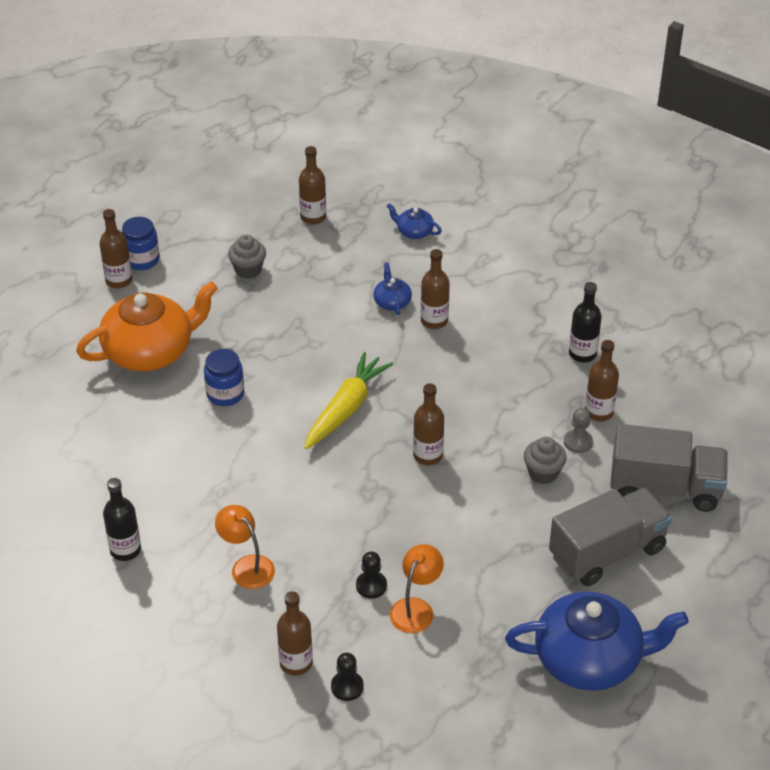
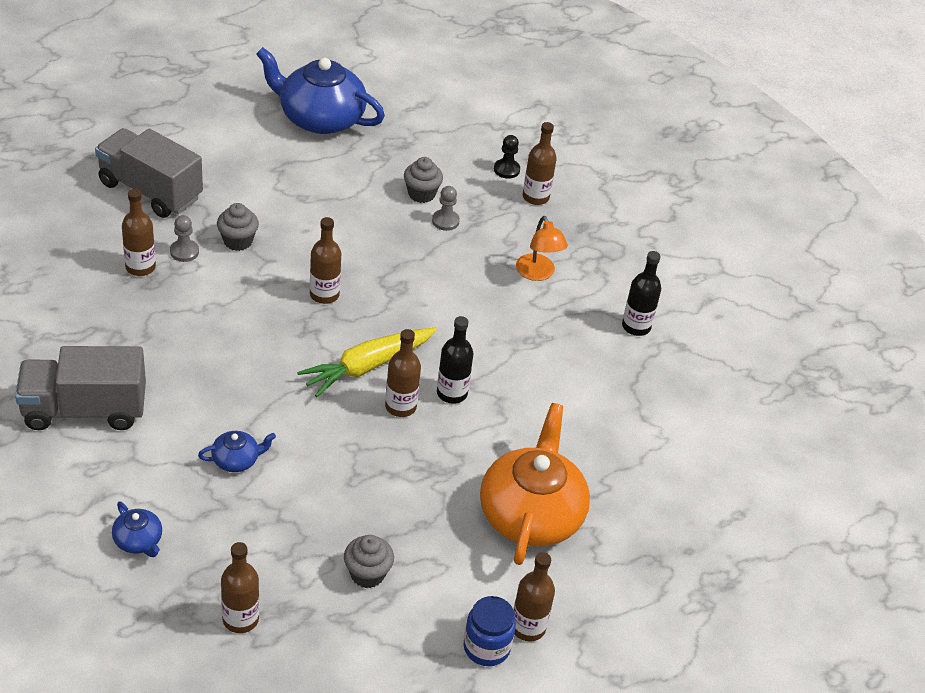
camera: 160 degrees left, 0 degrees up
orange teapot [76,281,218,372] -> orange teapot turned 105 degrees clockwise [480,403,590,565]
blue jar [204,349,244,406] -> none
black pawn [356,551,387,599] -> grey pawn [432,186,460,231]
blue teapot [373,263,412,315] -> blue teapot turned 120 degrees counterclockwise [198,431,276,472]
orange lamp [389,544,444,633] -> grey cupcake [404,157,443,203]
brown bottle [421,249,450,329] -> brown bottle moved to [385,329,421,417]
grey truck [549,488,672,586] -> grey truck moved to [15,346,146,430]
black bottle [569,282,602,363] -> black bottle moved to [437,316,474,404]

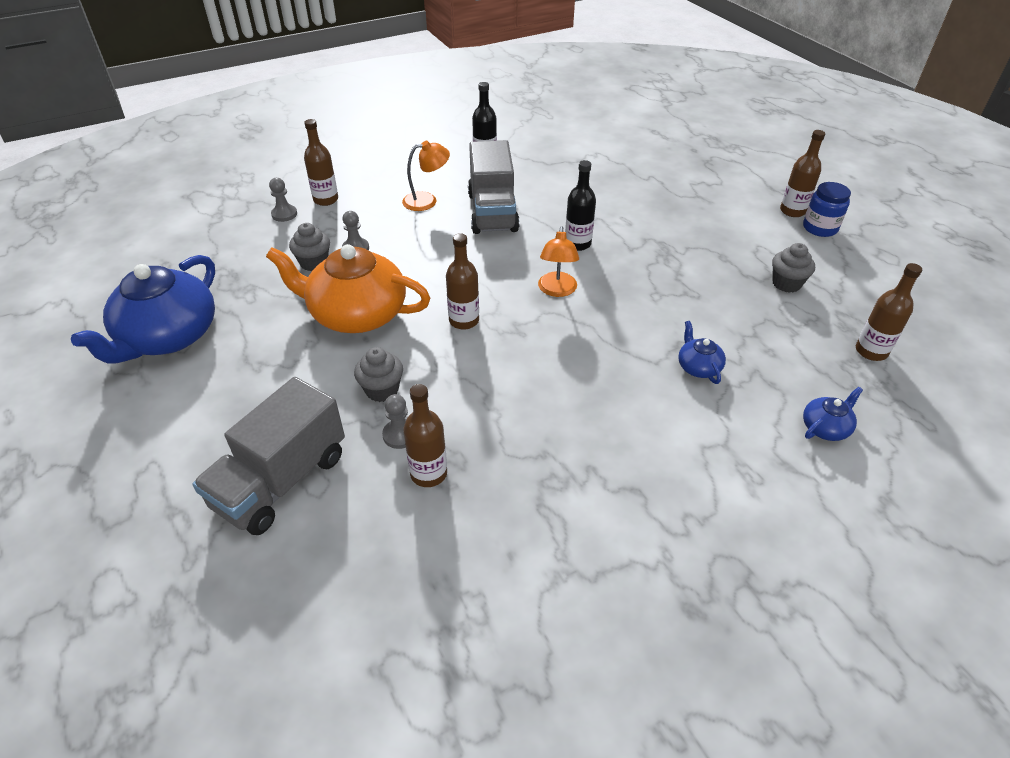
camera: 85 degrees left, 0 degrees up
grey truck [15,346,146,430] -> grey truck moved to [468,140,520,234]
yellow carrot [297,328,437,397] -> orange lamp [538,226,579,297]
brown bottle [385,329,421,417] -> none
orange teapot [480,403,590,565] -> orange teapot moved to [266,244,430,333]
black pawn [494,135,520,179] -> grey pawn [269,178,297,222]

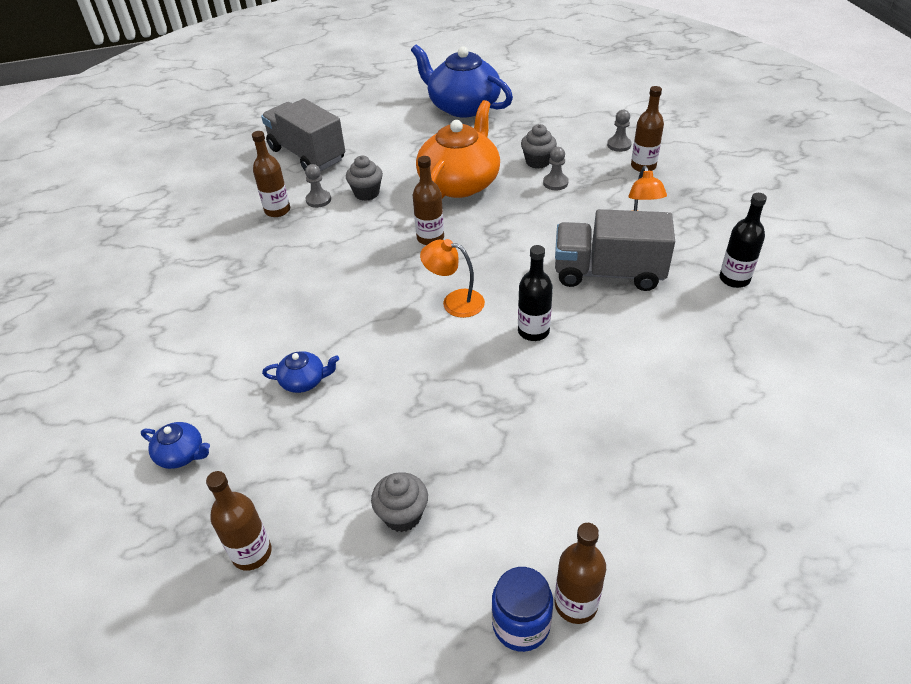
camera: 105 degrees right, 0 degrees up
blue teapot [803,387,863,441] -> blue teapot turned 45 degrees counterclockwise [141,422,210,469]

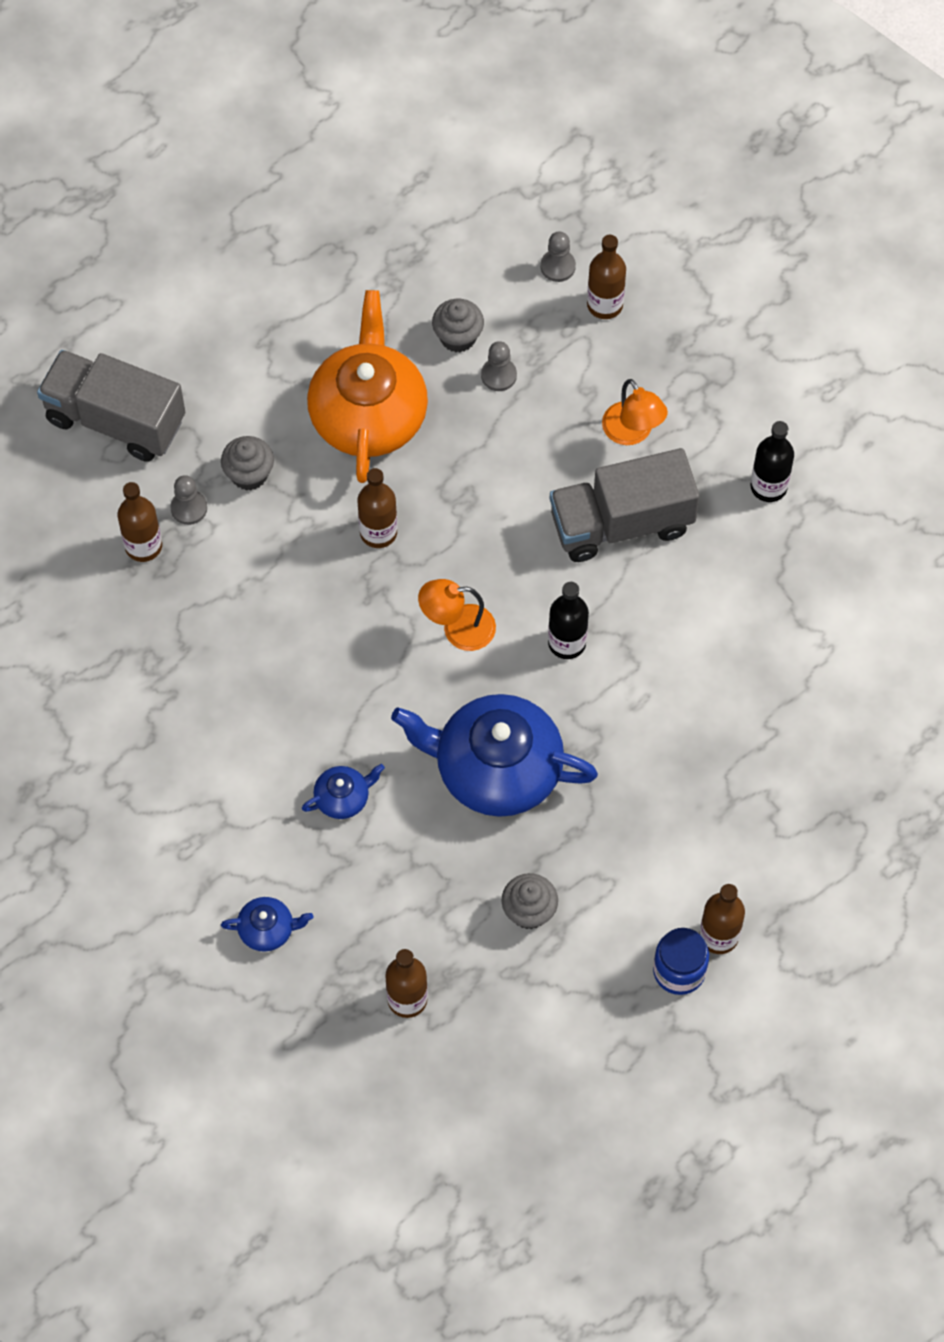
camera: 25 degrees left, 20 degrees up
blue teapot [411,45,513,117] -> blue teapot moved to [391,694,598,817]

